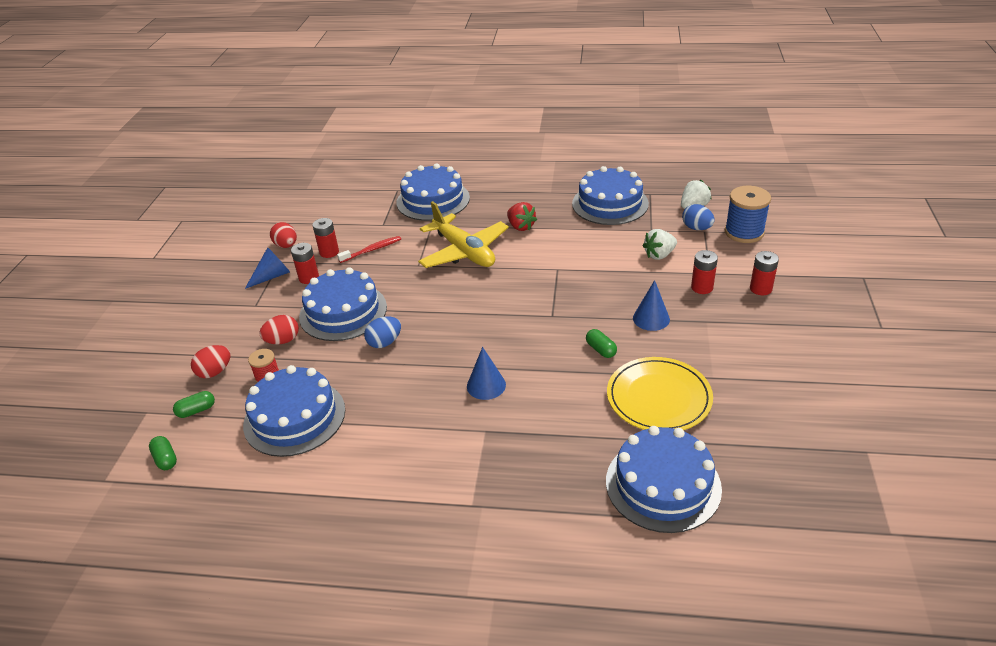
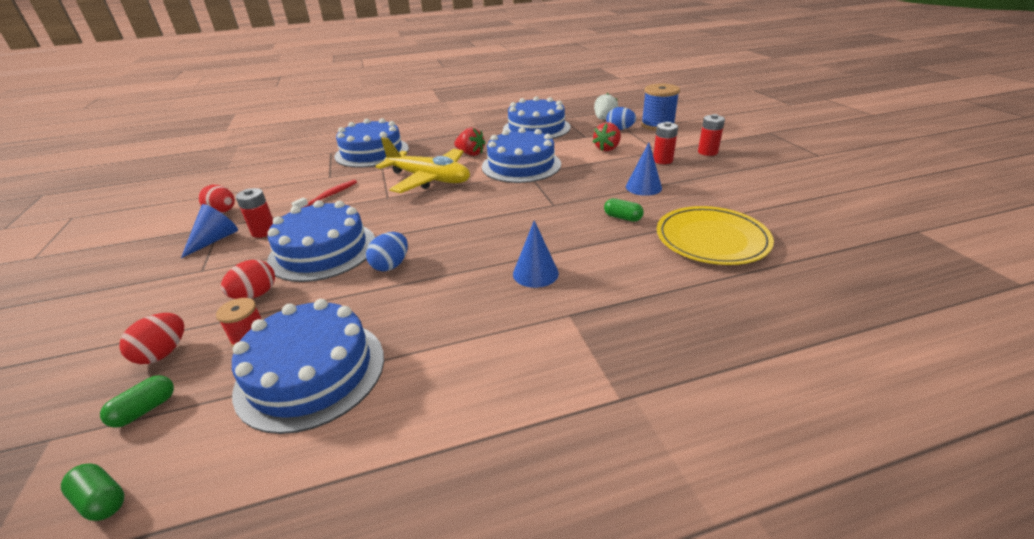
camera: 25 degrees left, 5 degrees down
red battery [312,218,339,258] -> none
blue cake [606,426,722,533] -> blue cake moved to [482,127,561,183]
white strawberry [642,229,677,260] -> red strawberry [593,122,621,151]

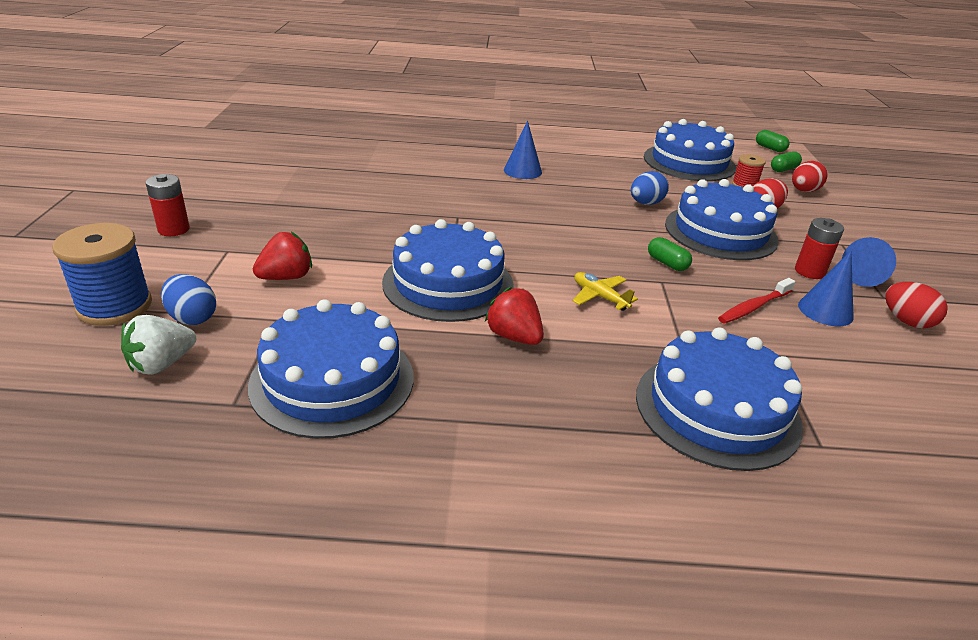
camera: 165 degrees left, 0 degrees up
yellow plane [376,137,470,193] -> yellow plane [572,272,638,311], size x0.44
green capsule [604,198,644,222] -> green capsule moved to [648,237,692,271]
blue cone [626,143,662,196] -> blue cone moved to [798,251,854,326]
red battery [653,122,678,164] -> none
yellow plate [657,206,774,265] -> none

